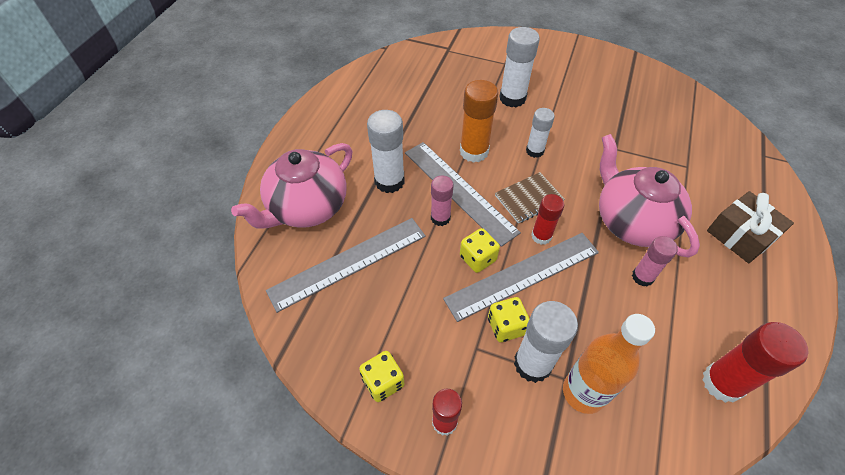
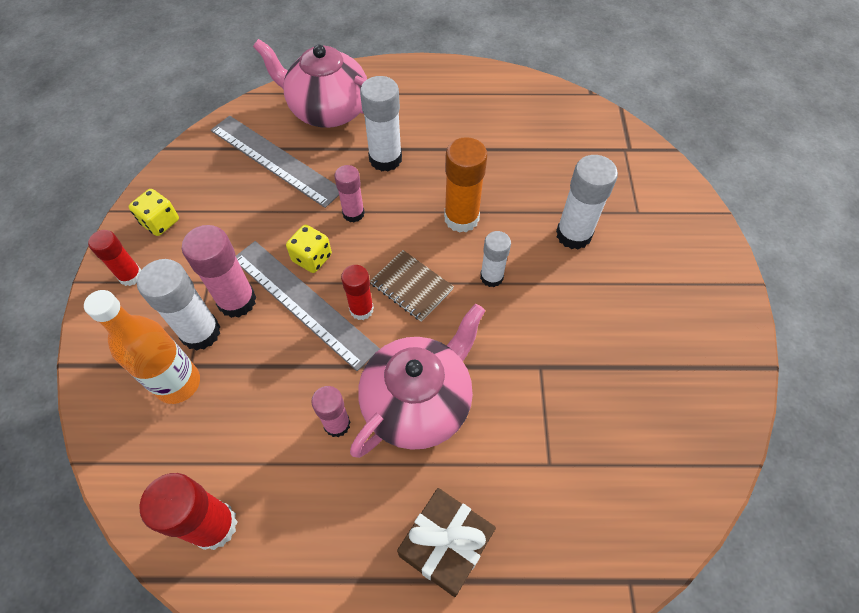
camera: 70 degrees right, 5 degrees up
grey ruler [405,142,521,247] -> none
yellow dice [488,297,530,342] -> pink glue stick [182,225,256,318]

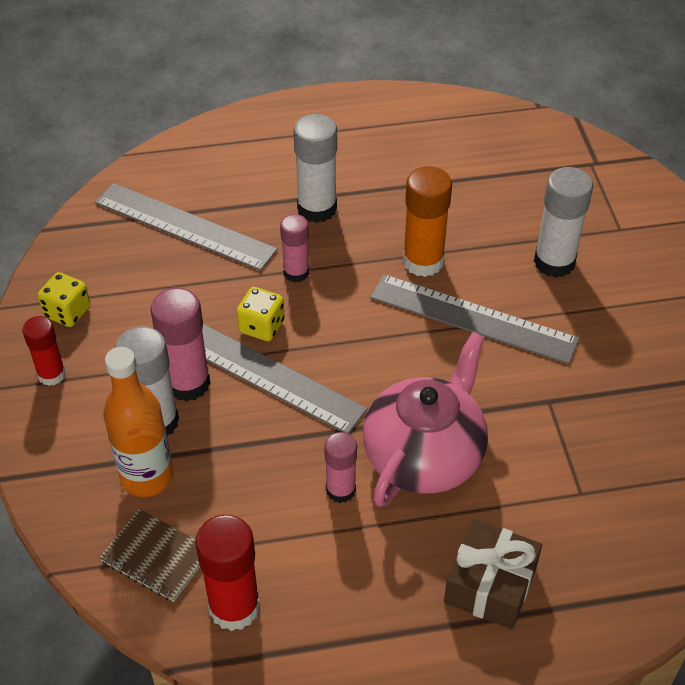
camera: 10 degrees left, 10 degrees down
pink teapot [253,39,367,128] -> none
red glue stick [341,265,374,320] -> none
brown notebook [370,250,454,322] -> brown notebook moved to [99,509,200,602]
white glue stick [480,231,511,287] -> grey ruler [370,274,580,364]

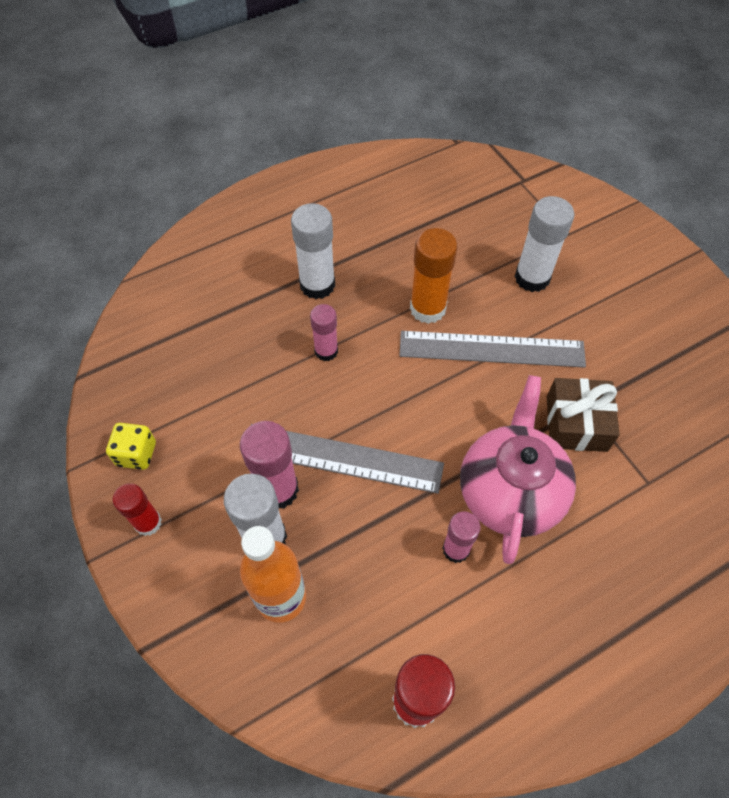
camera: 20 degrees left, 10 degrees up
grey ruler [95,183,278,271] -> none
brown notebook [99,509,200,602] -> none
yellow dice [236,287,285,341] -> none
brown gift [444,519,542,629] -> brown gift moved to [547,378,620,452]

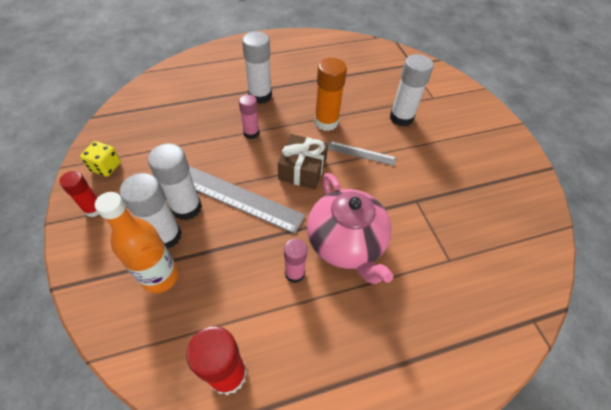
camera: 10 degrees right, 5 degrees down
pink glue stick [240,421,299,509] -> white glue stick [148,143,202,220]
grey ruler [400,331,586,368] -> grey ruler [328,141,396,166], size x0.54
pink teapot [460,375,576,564] -> pink teapot turned 135 degrees clockwise [307,173,393,284]
brown gift [547,378,620,452] -> brown gift moved to [278,134,328,189]

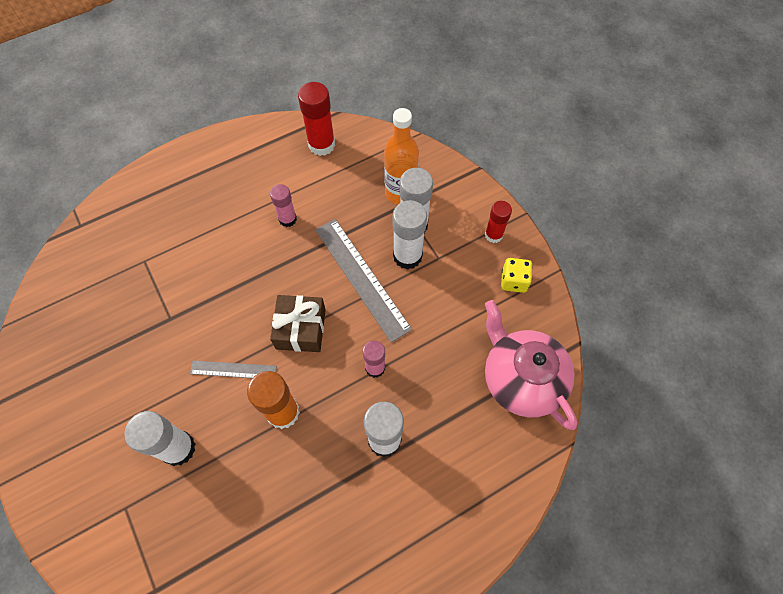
camera: 170 degrees right, 10 degrees up
grey ruler [189,166,305,234] -> grey ruler turned 45 degrees clockwise [315,219,412,343]
pink teapot [307,173,393,284] -> pink teapot moved to [485,300,577,430]

